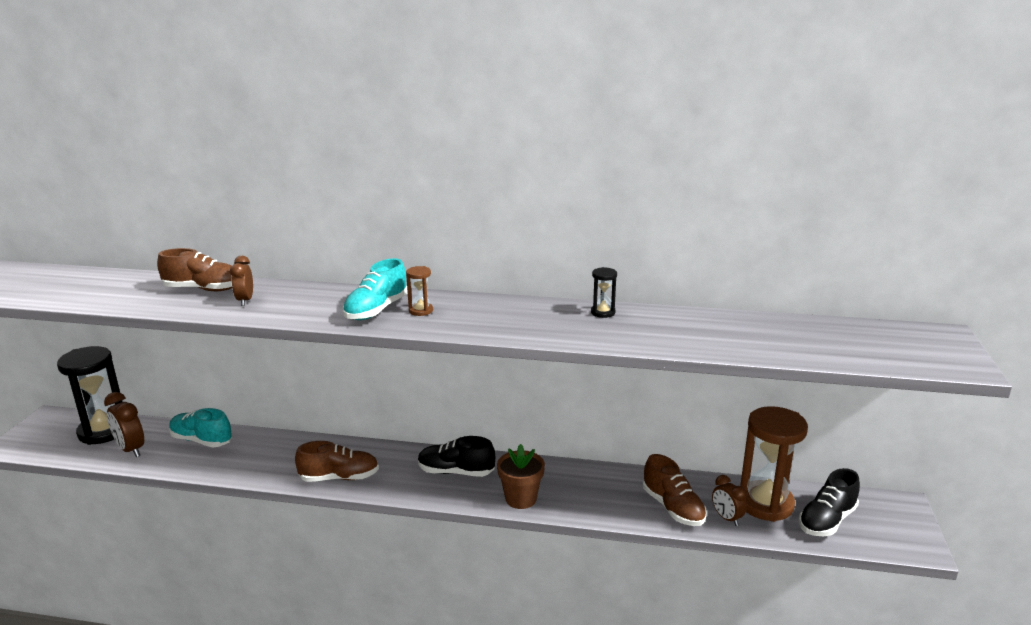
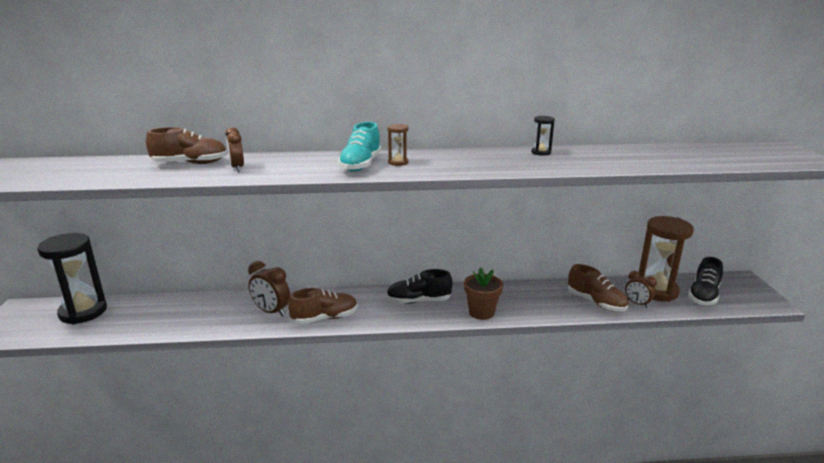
camera: 15 degrees left, 0 degrees up
brown clock [104,392,144,457] -> brown clock moved to [248,261,290,317]
turquoise shoe [169,408,232,447] -> none

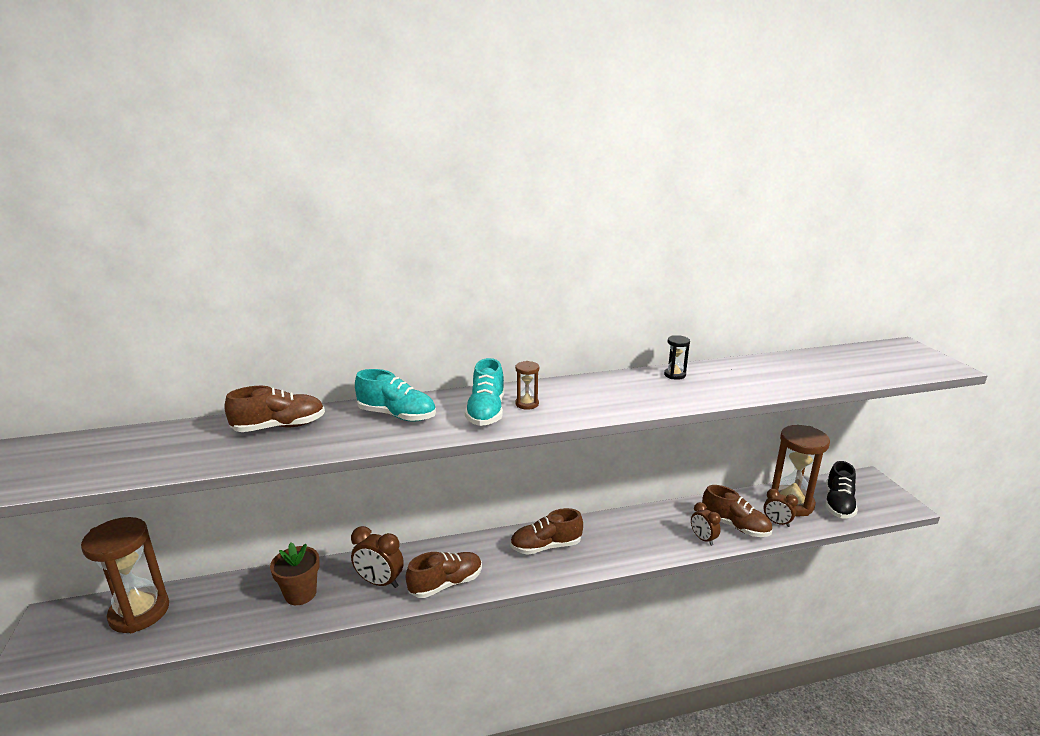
camera: 10 degrees left, 0 degrees up
black hourglass [37,233,107,324] -> brown hourglass [81,517,169,633]
brown clock [225,127,244,172] -> brown clock moved to [691,502,721,546]
black shoe [386,269,452,304] -> brown shoe [510,508,583,555]
brown flower pot [464,267,503,320] -> brown flower pot moved to [270,543,320,605]
none -> turquoise shoe [355,369,436,421]

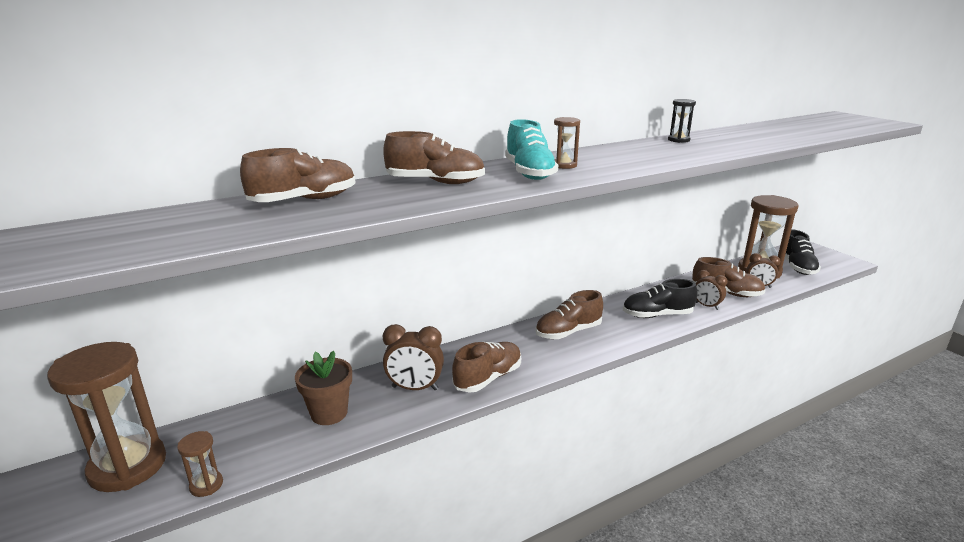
camera: 15 degrees left, 0 degrees up
turquoise shoe [355,369,436,421] -> brown shoe [383,131,485,184]
none -> brown hourglass [177,431,223,497]
none -> black shoe [623,279,698,318]

